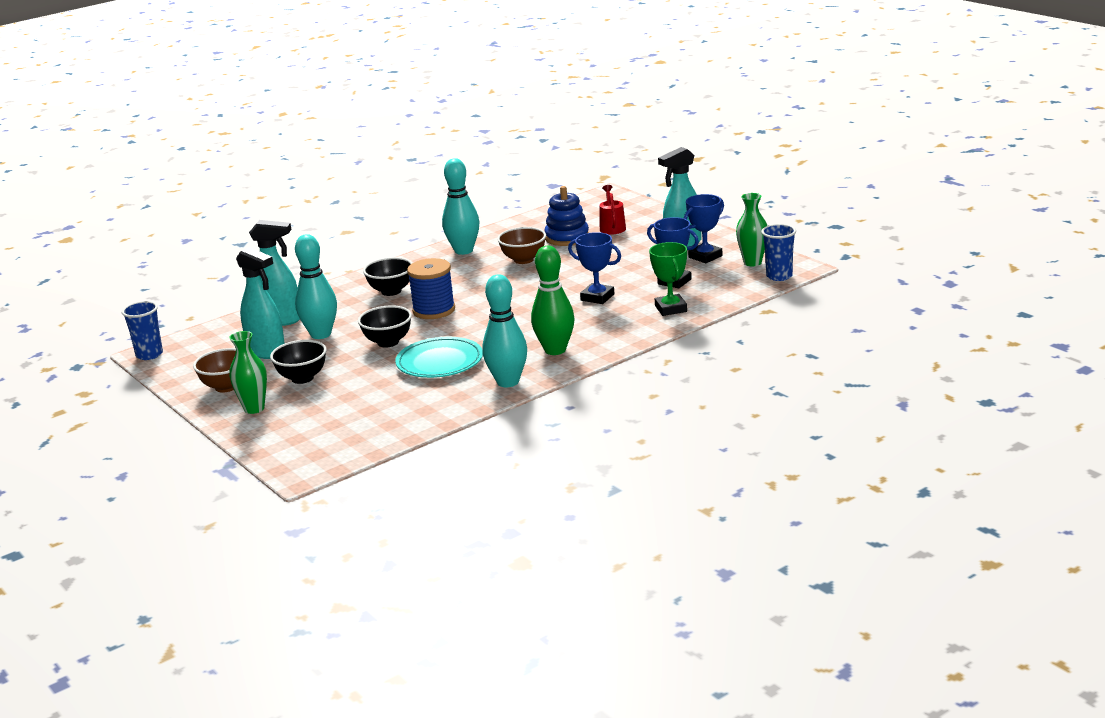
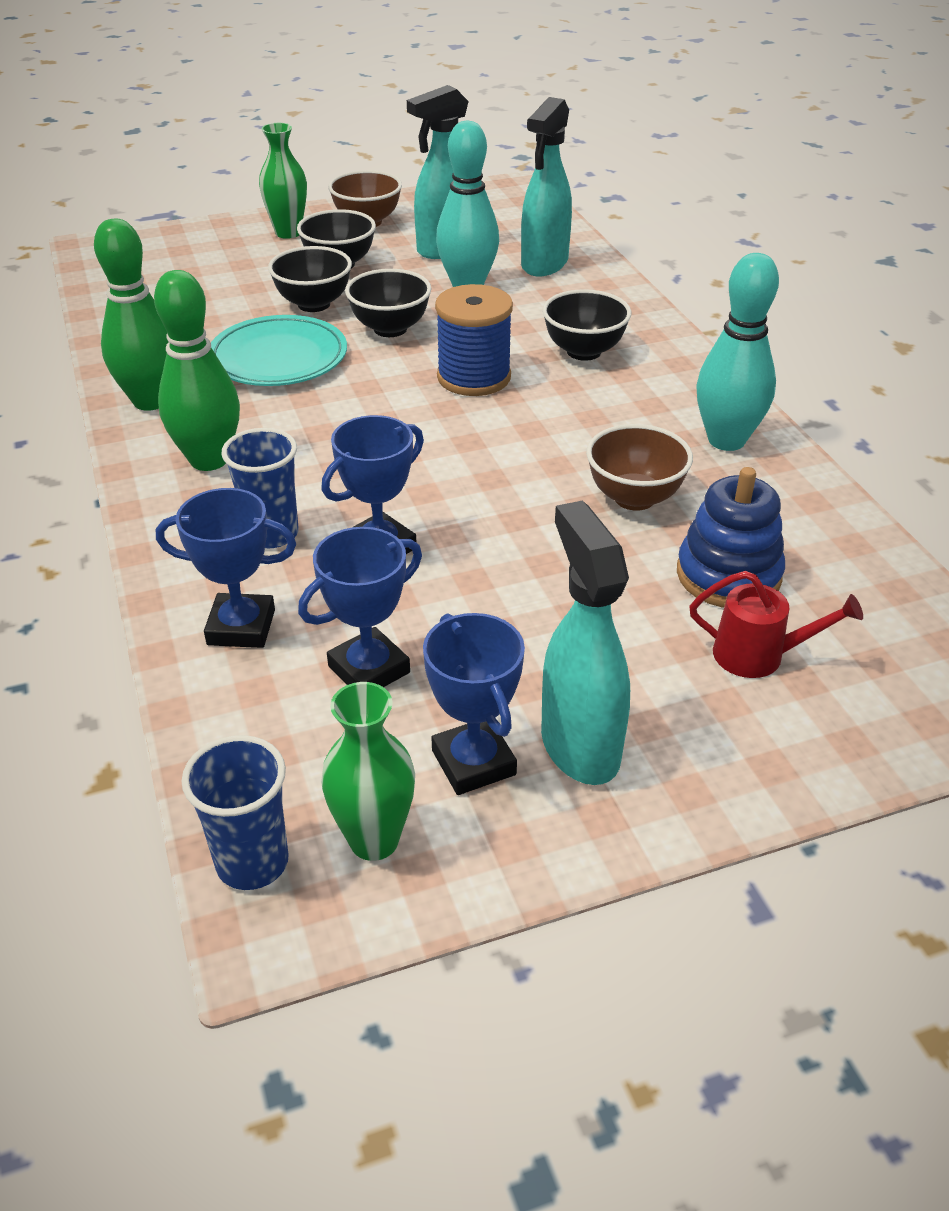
camera: 105 degrees right, 15 degrees up
blue cup [122,301,163,360] -> blue cup moved to [222,428,299,548]
turquoise bowling pin [483,275,527,387] -> green bowling pin [94,219,168,411]
green trophy [649,242,687,316] -> blue trophy [156,488,296,648]
none -> black bowl [268,246,352,312]

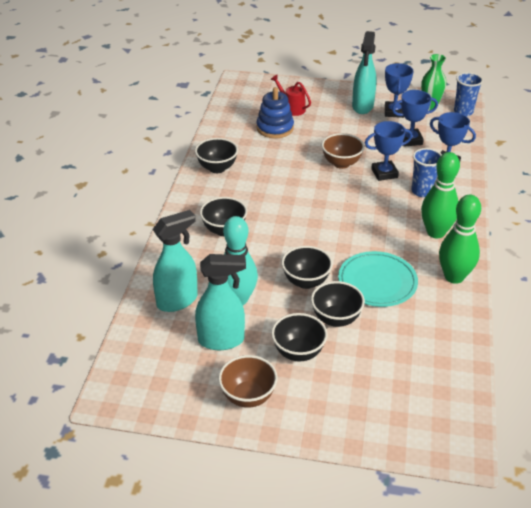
camera: 150 degrees left, 0 degrees up
green vase [259,123,307,239] -> none
blue spool [435,284,513,396] -> none
brown bowl [586,424,693,511] -> brown bowl moved to [322,133,365,169]
turquoise bowling pin [696,253,779,451] -> black bowl [195,138,238,173]

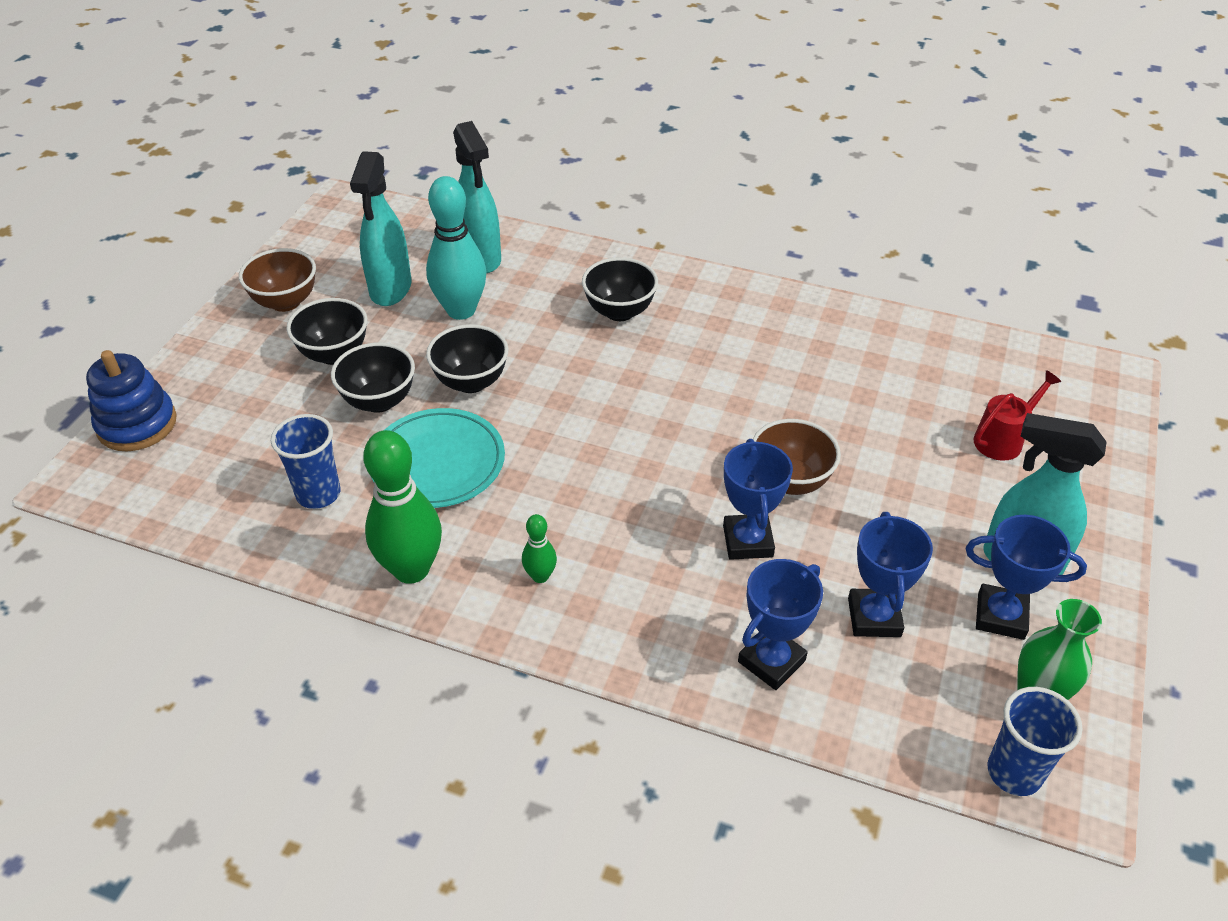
camera: 100 degrees right, 5 degrees up
black bowl [195,138,238,173] -> none
blue stacking toy [257,87,294,138] -> blue stacking toy moved to [86,350,177,451]
blue cup [411,148,442,197] -> blue cup moved to [271,414,341,509]
green bowling pin [421,152,460,238] -> green bowling pin [522,514,557,583], size x0.48

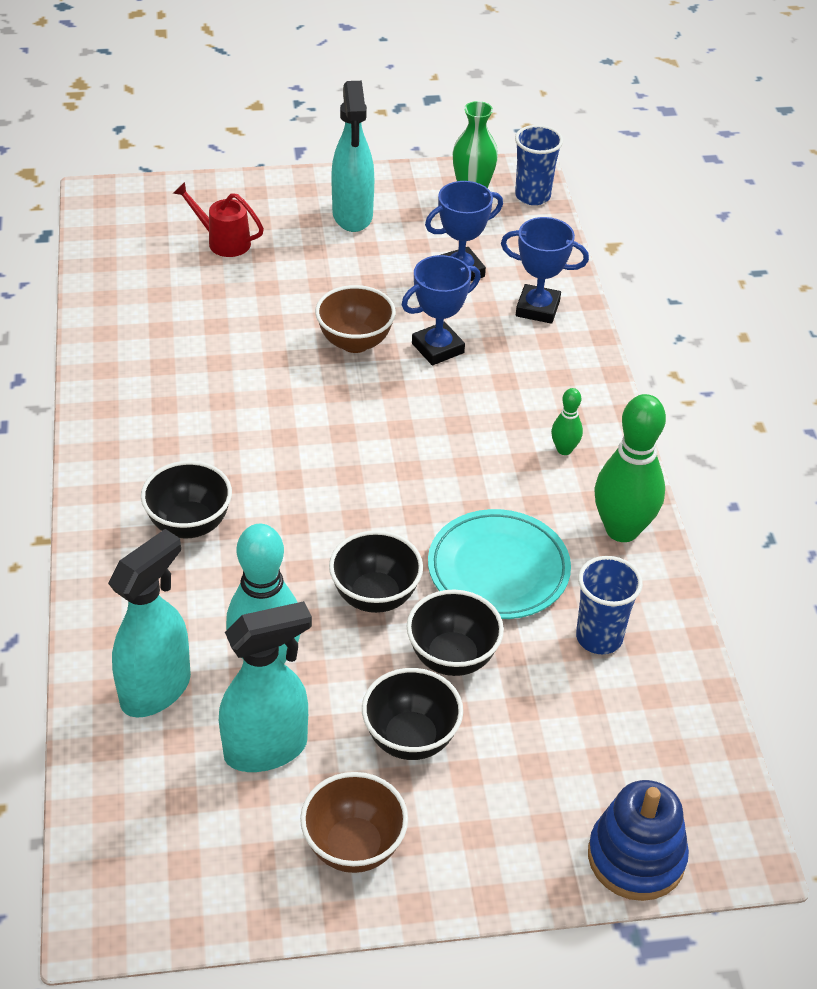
camera: 120 degrees left, 0 degrees up
blue trophy [966,515,1087,640] -> none

